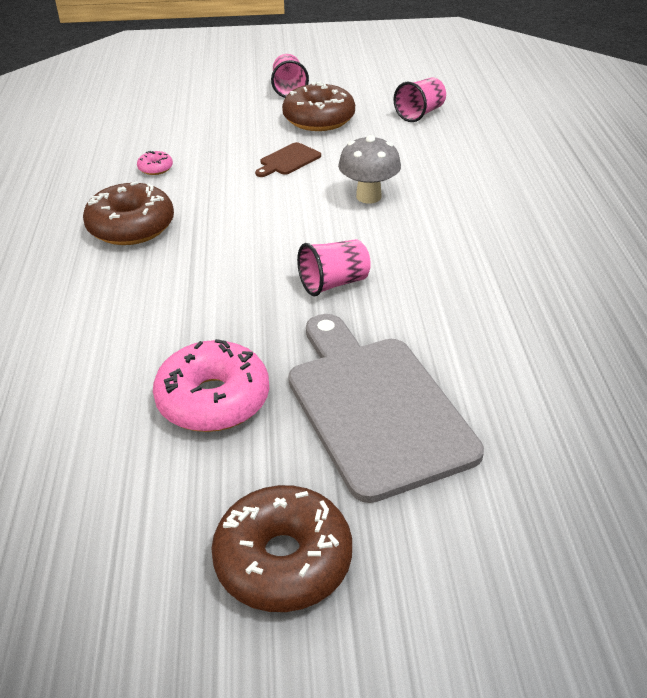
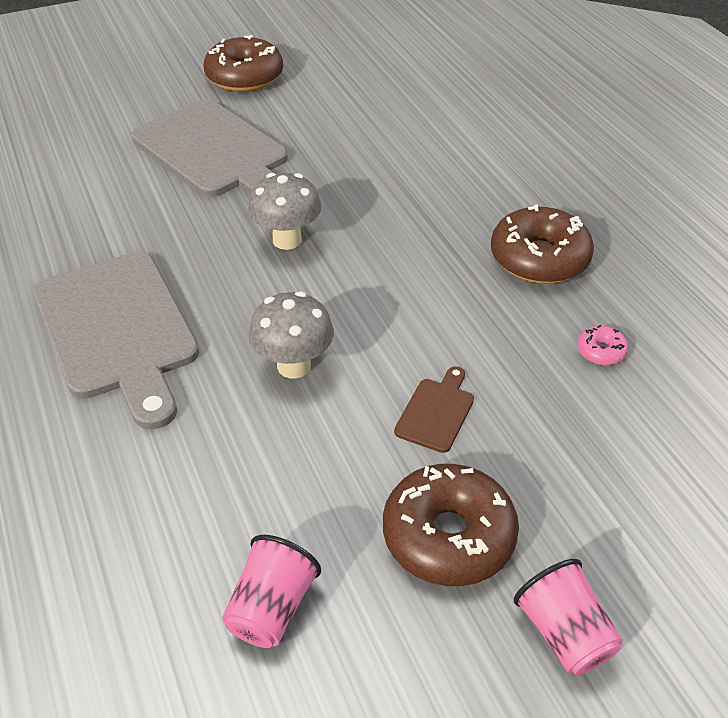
camera: 160 degrees right, 5 degrees up
pink donut [153,339,269,432] -> none
pink cup [297,239,371,296] -> grey mushroom [248,173,321,250]
none -> grey cutting board [33,252,199,429]

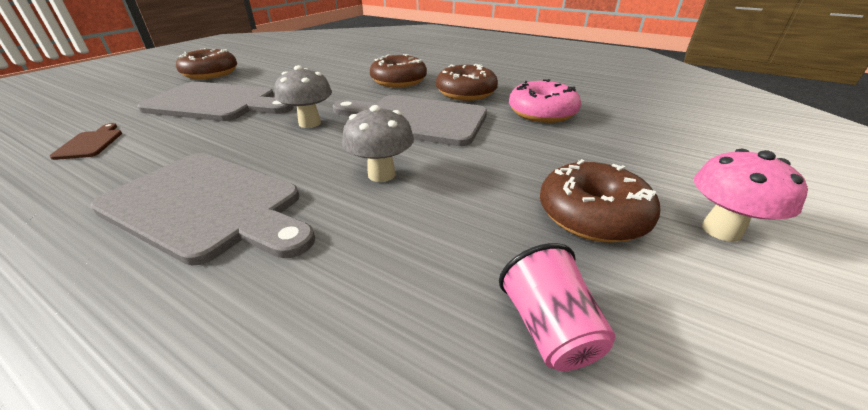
camera: 35 degrees left, 10 degrees down
brown cutting board [394,366,474,453] -> brown cutting board moved to [50,123,122,160]
pink cup [514,559,623,676] -> pink mushroom [694,148,808,242]
pink donut [577,325,628,365] -> pink donut [509,79,581,123], size x2.25
none -> grey cutting board [333,95,487,146]
none -> brown donut [370,54,427,87]

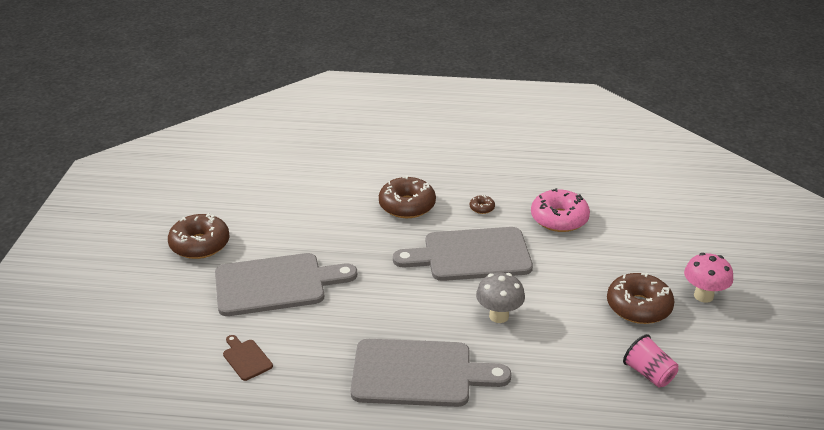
camera: 25 degrees left, 0 degrees up
grey mushroom [275,65,332,128] -> none
brown donut [436,64,498,101] -> brown donut [470,195,495,214], size x0.44

